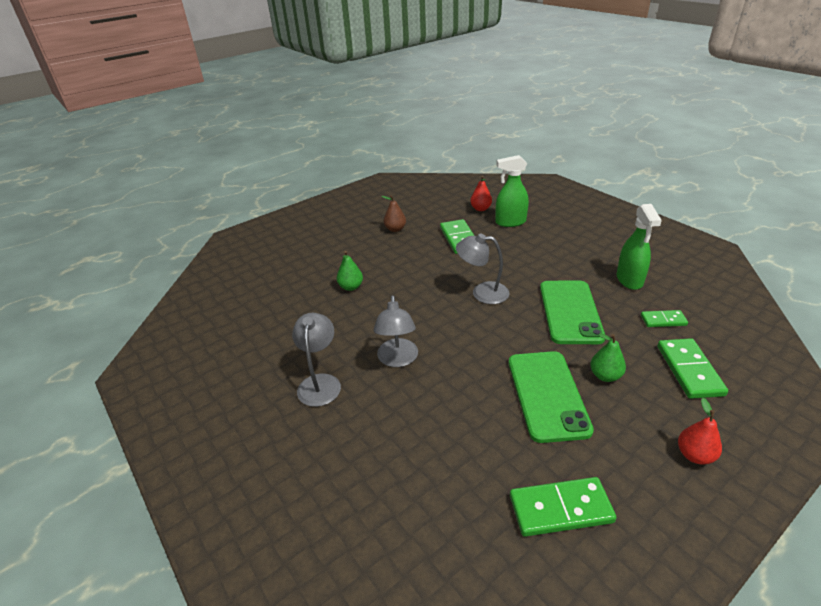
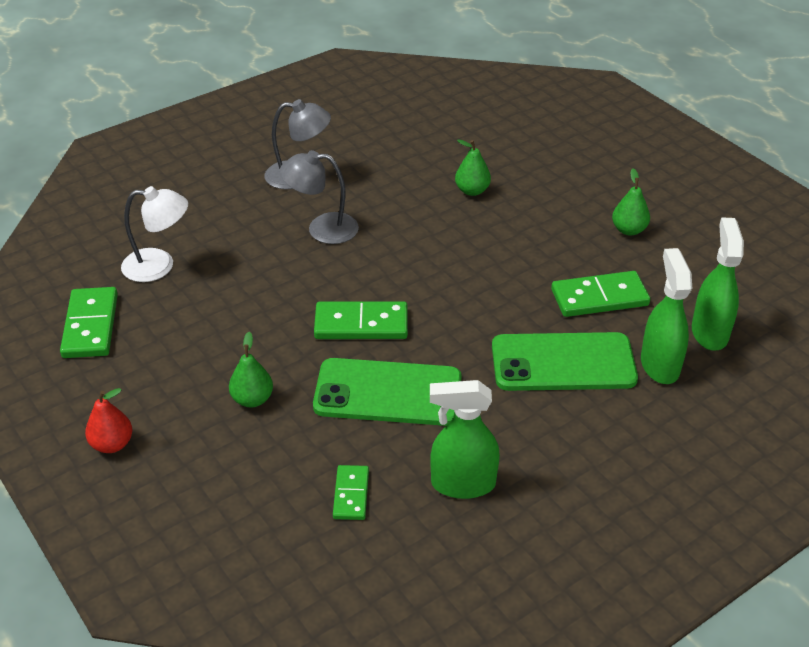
camera: 90 degrees right, 5 degrees up
brown pear [382,195,406,232] -> green pear [612,168,650,236]
grey lamp [456,233,510,304] -> none
red pear [470,176,492,211] -> green spray bottle [692,217,744,351]
green phone [509,351,594,443] -> green phone moved to [492,332,638,391]
green domino [657,338,728,399] -> green domino moved to [314,301,408,339]
none -> white lamp [121,186,188,282]

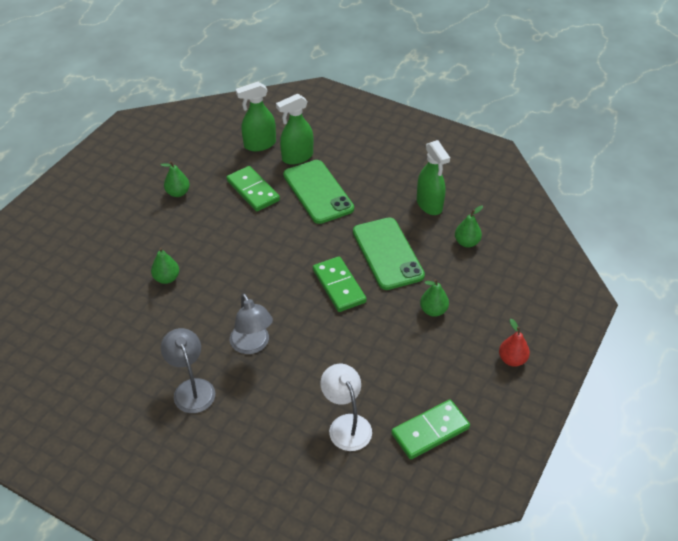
camera: 115 degrees left, 5 degrees up
green domino [333,465,369,520] -> green pear [455,205,483,248]

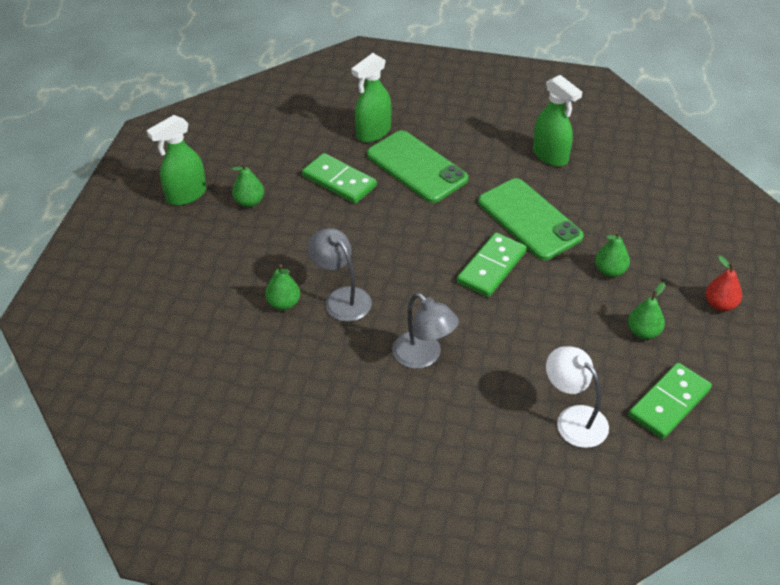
camera: 15 degrees left, 0 degrees up
grey lamp [161,328,215,413] -> grey lamp moved to [308,228,372,322]
green spray bottle [236,82,276,151] -> green spray bottle moved to [147,115,206,206]
green domino [313,256,367,312] -> green domino turned 75 degrees clockwise [457,233,527,297]
green pear [455,205,483,248] -> green pear moved to [628,282,665,339]

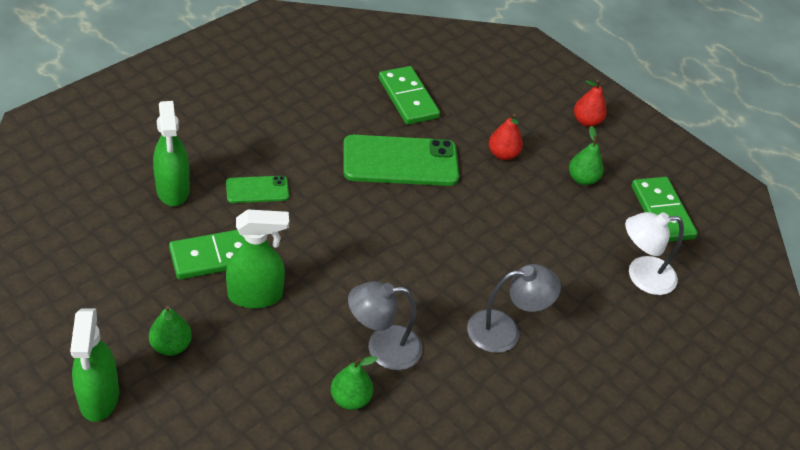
camera: 65 degrees left, 0 degrees up
green phone [367,130,468,203] -> green phone [226,176,289,203], size x0.51
green domino [457,233,527,297] -> green domino moved to [379,66,440,125]
green spray bottle [533,75,582,167] -> green spray bottle moved to [226,209,289,308]
green pear [595,231,630,277] -> red pear [489,114,523,160]

